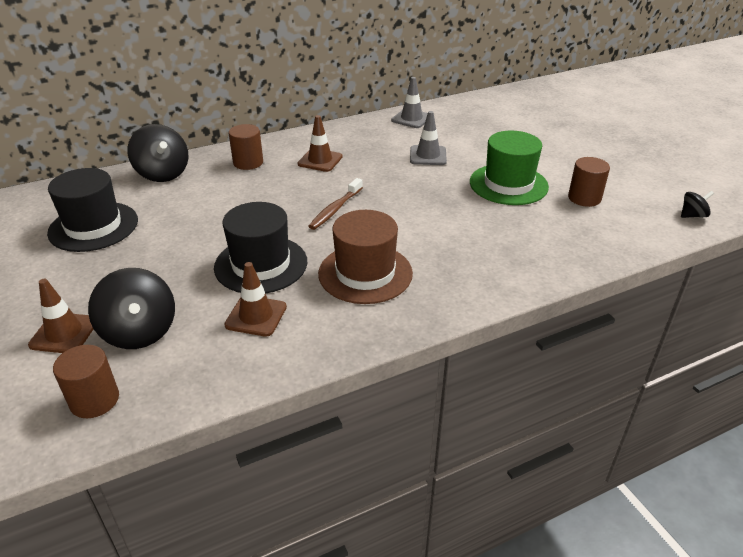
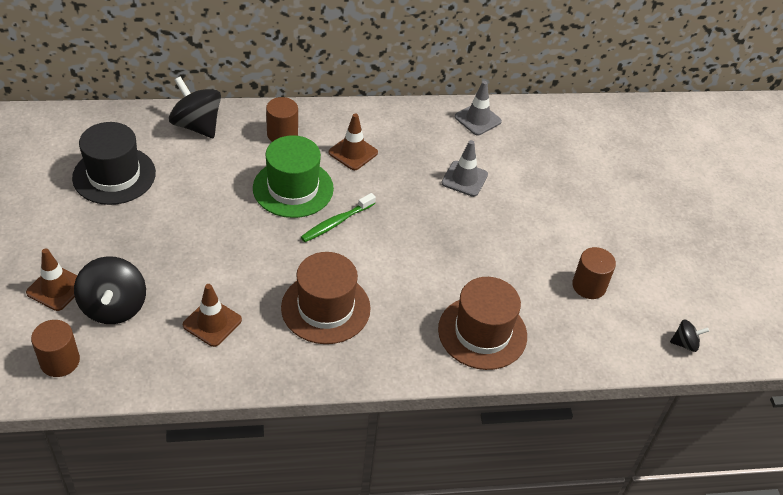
camera: 15 degrees right, 10 degrees up
black spinning top [127,124,188,182] -> black spinning top turned 150 degrees clockwise [169,76,221,138]
black hat [214,202,307,294] -> none
brown toothbrush [308,178,363,230] -> green toothbrush [301,193,376,242]
green hat [470,130,549,205] -> green hat moved to [253,135,334,218]
none -> brown hat [438,277,527,370]

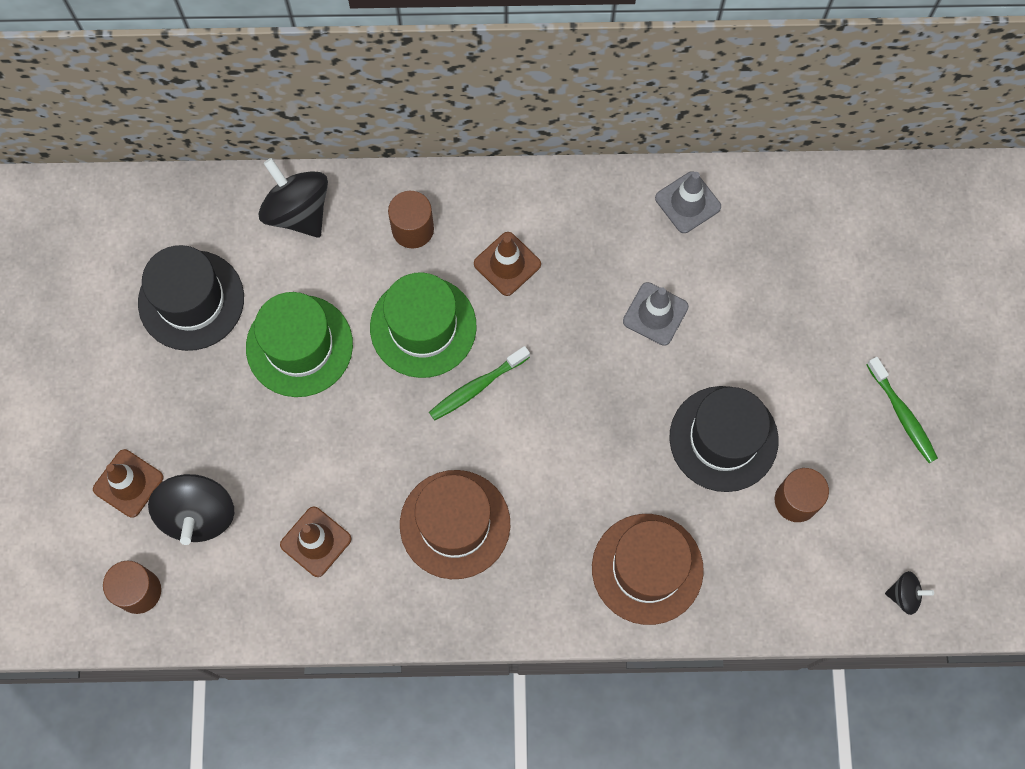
camera: 10 degrees right, 25 degrees up
none -> green hat [246,292,353,397]
none -> black hat [669,386,779,492]
none -> green toothbrush [867,357,938,463]

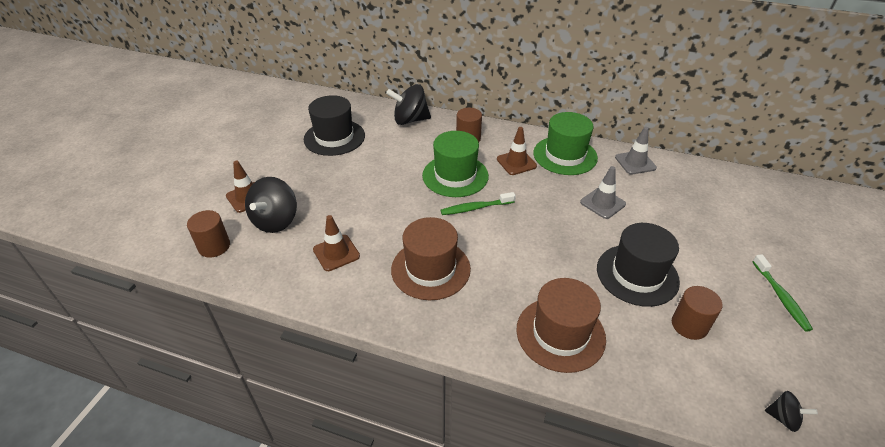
camera: 20 degrees right, 30 degrees down
green hat [246,292,353,397] -> green hat moved to [533,112,598,175]
black spinning top [259,158,328,238] -> black spinning top turned 75 degrees counterclockwise [386,84,431,125]

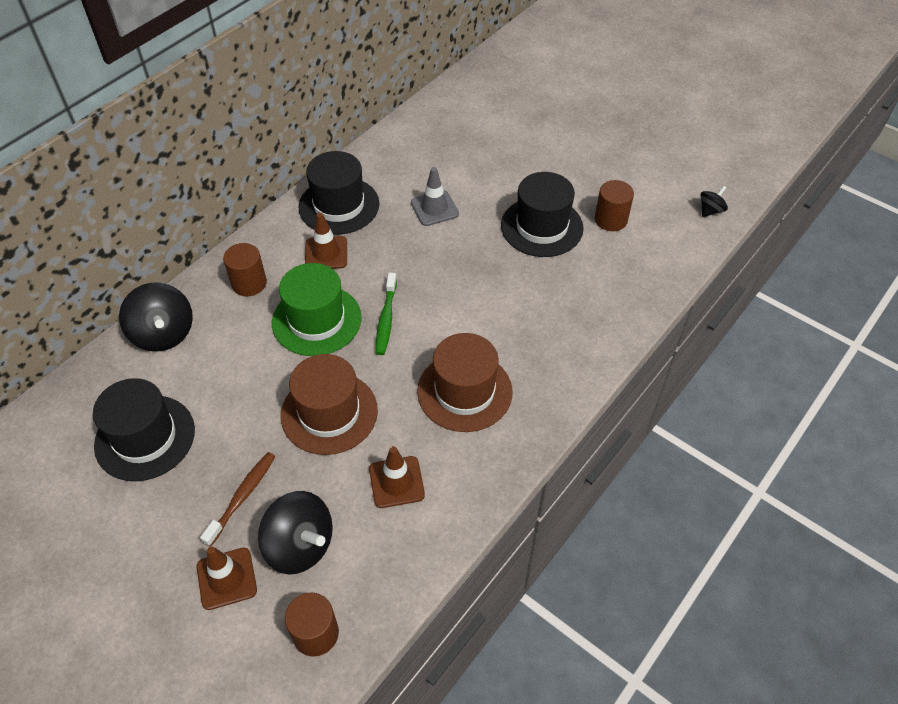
camera: 70 degrees left, 10 degrees up
black spinning top [386,84,431,125] -> black spinning top turned 45 degrees counterclockwise [119,282,193,352]
brown hat [516,278,606,373] -> brown hat moved to [281,354,378,455]
green hat [533,112,598,175] -> black hat [298,151,379,235]
grey traffic cone [615,127,657,175] -> none
green toothbrush [752,254,813,332] -> none
none -> brown toothbrush [200,452,276,547]

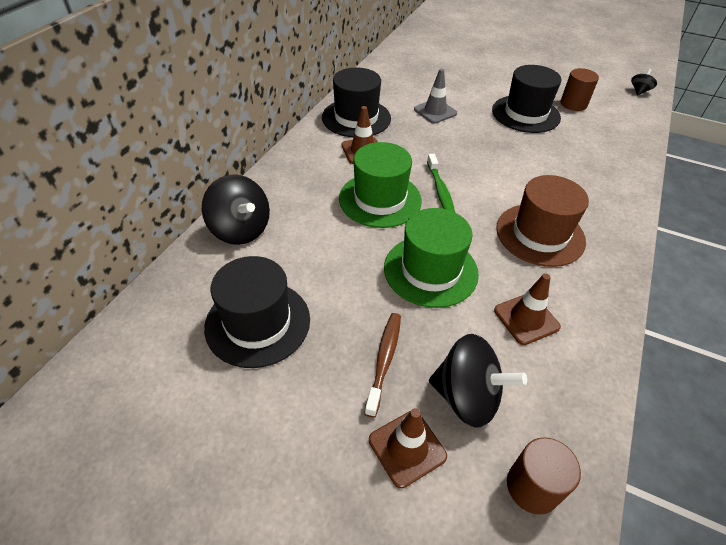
camera: 15 degrees left, 5 degrees down
brown cylinder [223,243,267,296] -> none
brown hat [281,354,378,455] -> green hat [384,208,479,308]

